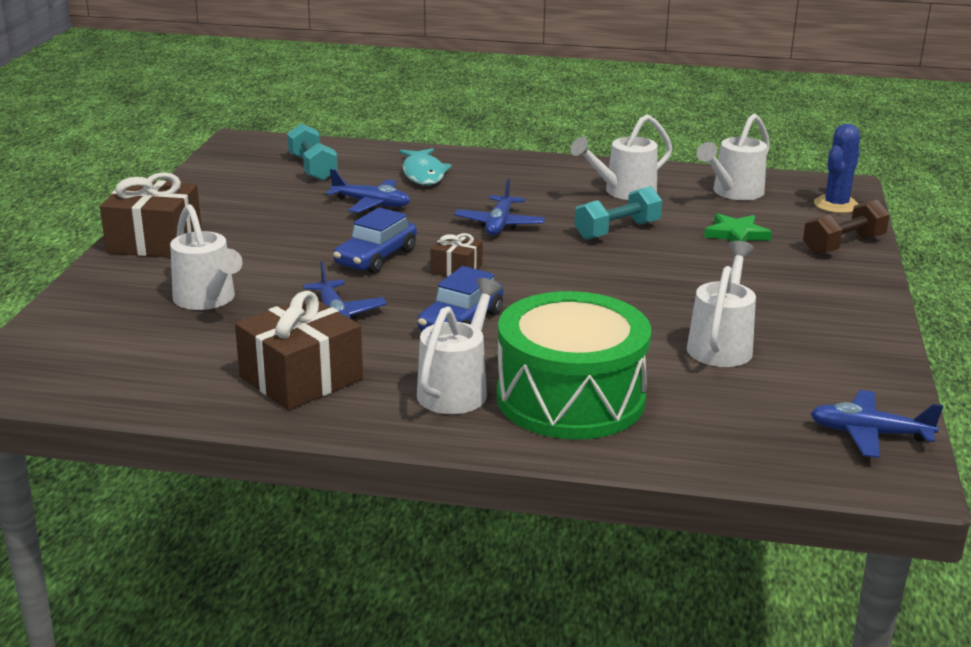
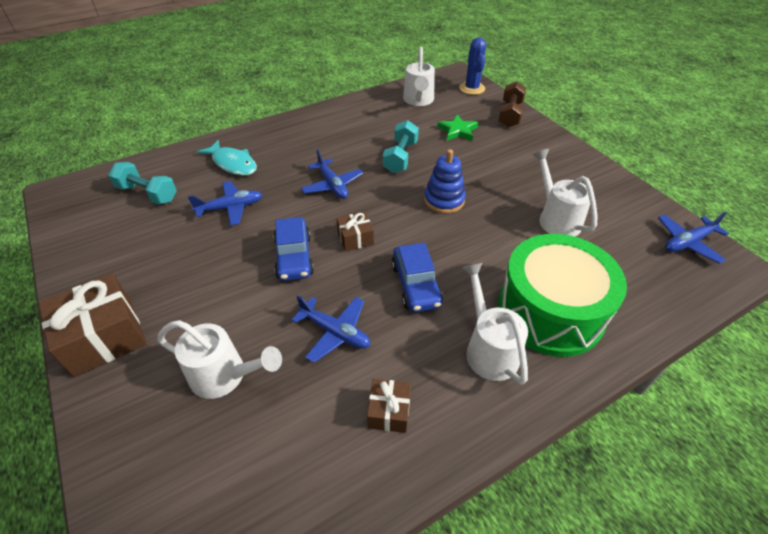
camera: 40 degrees left, 20 degrees up
brown gift [235,291,363,410] -> brown gift [367,379,411,433], size x0.52
white watering can [570,115,673,200] -> none
none -> blue stacking toy [424,149,466,214]

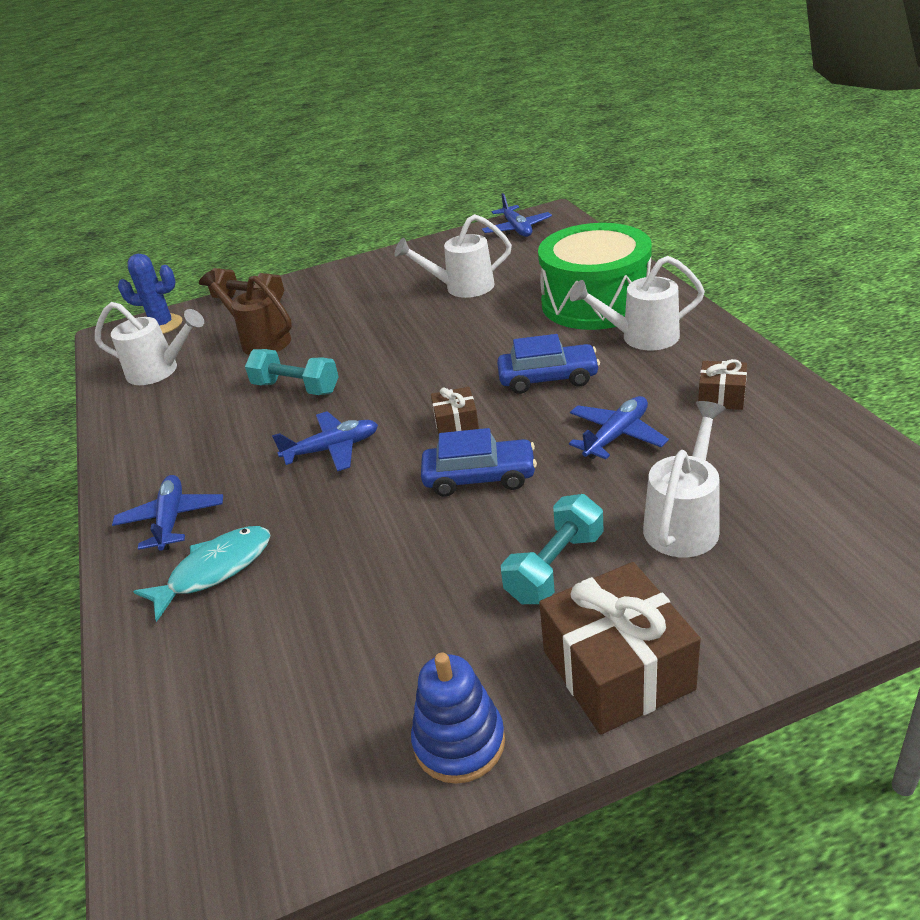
camera: 75 degrees left, 10 degrees down
turquoise dumbbell [108,162,177,204] -> turquoise dumbbell moved to [501,494,604,604]
blue plane [188,181,262,226] -> blue plane moved to [112,475,223,551]
blue stacking toy [424,149,466,214] -> blue stacking toy moved to [411,652,505,784]
green star [437,115,478,141] -> brown watering can [199,270,292,355]

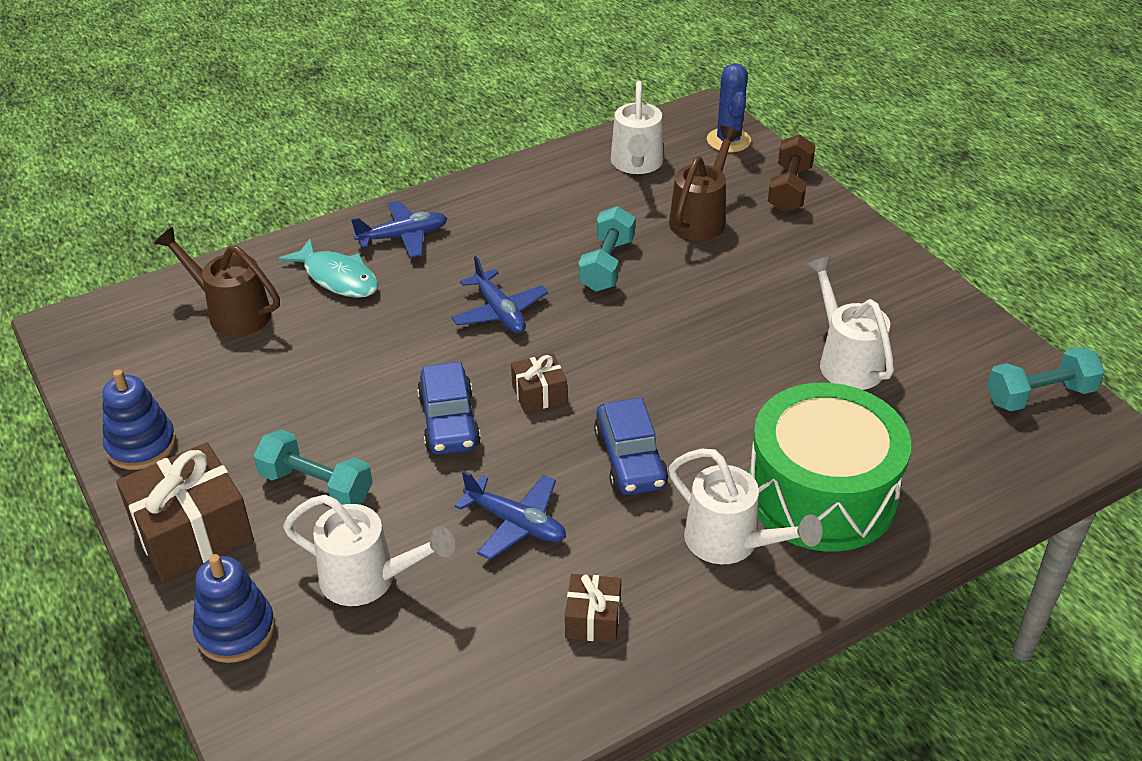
camera: 75 degrees right, 5 degrees up
blue plane [482,193,552,237] -> turquoise dumbbell [987,347,1105,411]
white watering can [570,256,705,350] -> white watering can turned 150 degrees clockwise [669,449,822,564]
none -> brown watering can [154,227,280,336]
none -> blue stacking toy [193,554,275,663]

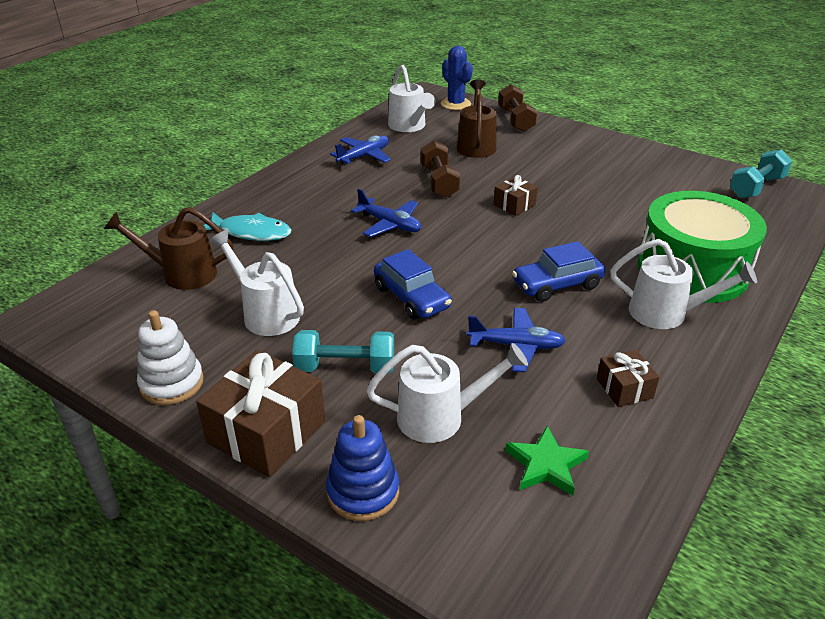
camera: 25 degrees left, 5 degrees down
blue stacking toy [102,369,176,470] -> white stacking toy [137,310,204,405]
blue plane [351,201,447,258] -> blue plane moved to [330,135,391,166]
brown gift [511,353,567,413] -> brown gift moved to [494,175,538,216]
turquoise dumbbell [578,206,635,292] -> brown dumbbell [421,140,460,198]
blue car [594,398,668,495] -> blue car turned 105 degrees clockwise [512,241,605,302]
white watering can [806,256,894,390] -> white watering can moved to [209,230,304,336]
none -> green star [505,426,589,496]

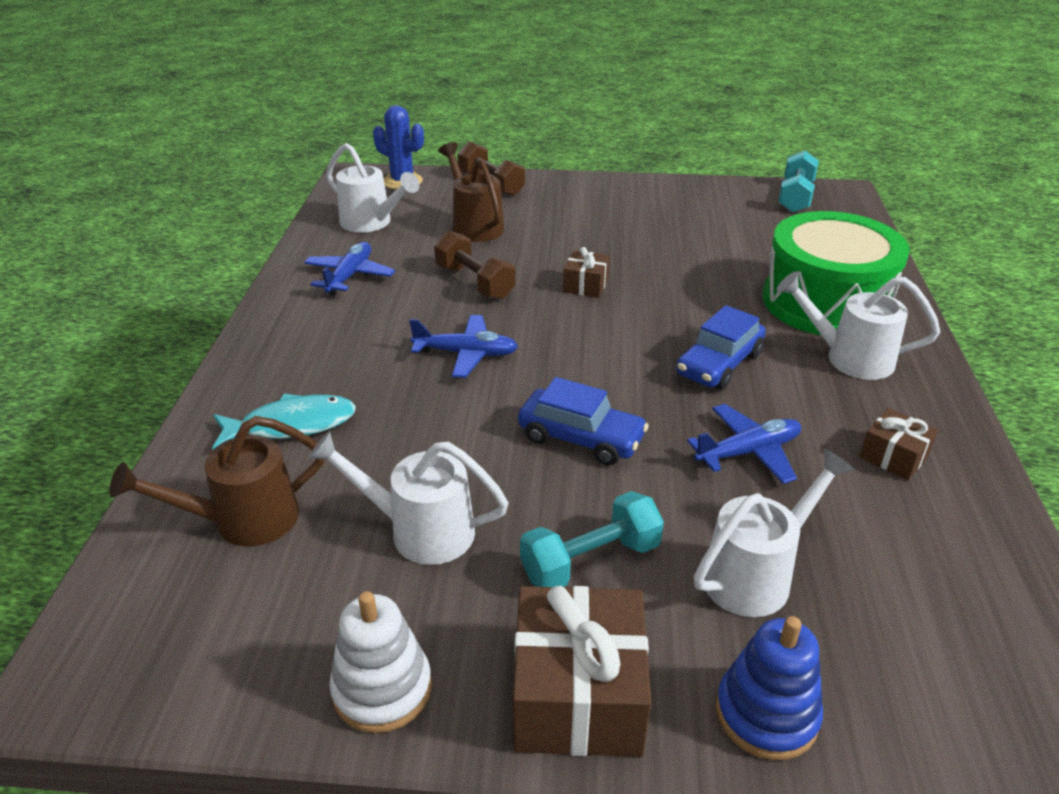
camera: 30 degrees left, 0 degrees up
green star [505,426,589,496] -> none
white watering can [610,239,757,329] -> white watering can turned 150 degrees counterclockwise [776,272,940,380]

